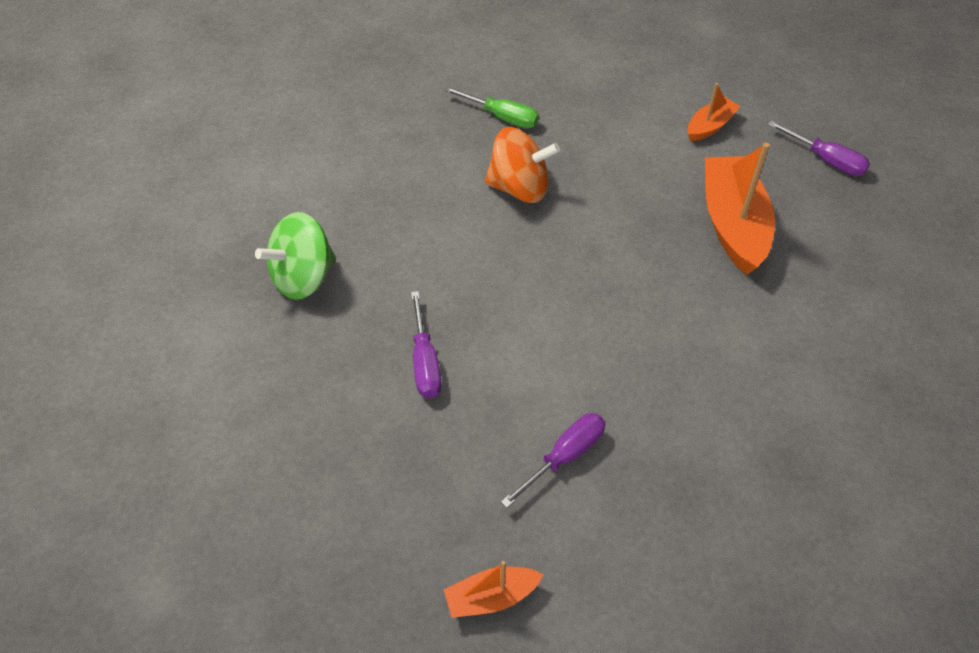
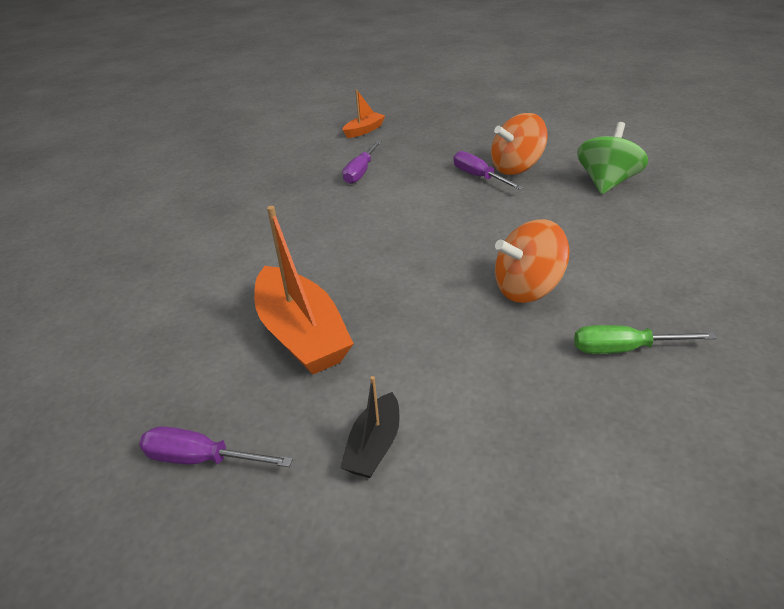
camera: 155 degrees right, 15 degrees down
orange boat [688,83,741,141] -> black boat [340,376,400,478]
none -> orange spinning top [491,113,548,175]

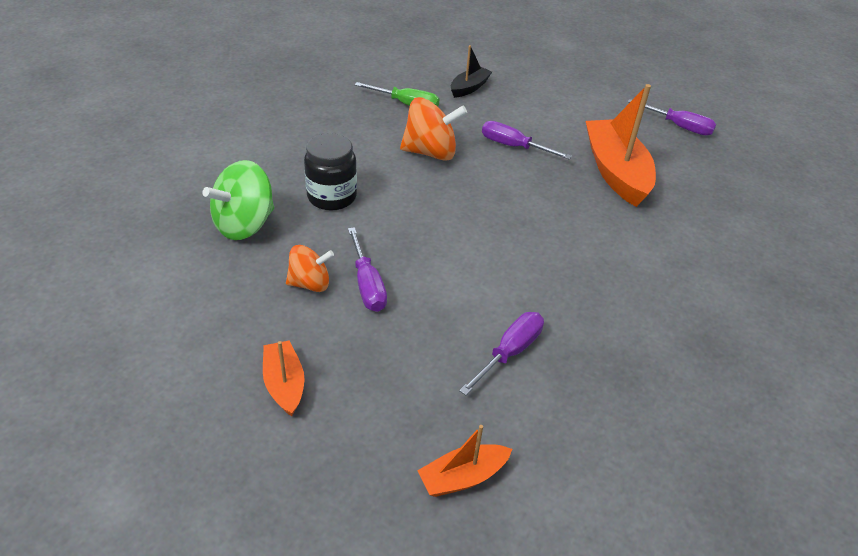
camera: 165 degrees left, 5 degrees up
black boat [340,376,400,478] -> black boat moved to [451,45,492,98]
orange spinning top [491,113,548,175] -> orange spinning top [286,245,334,292], size x0.63
none -> orange boat [263,340,304,416]
none -> black jar [304,133,357,211]
none -> purple screwdriver [482,121,572,159]

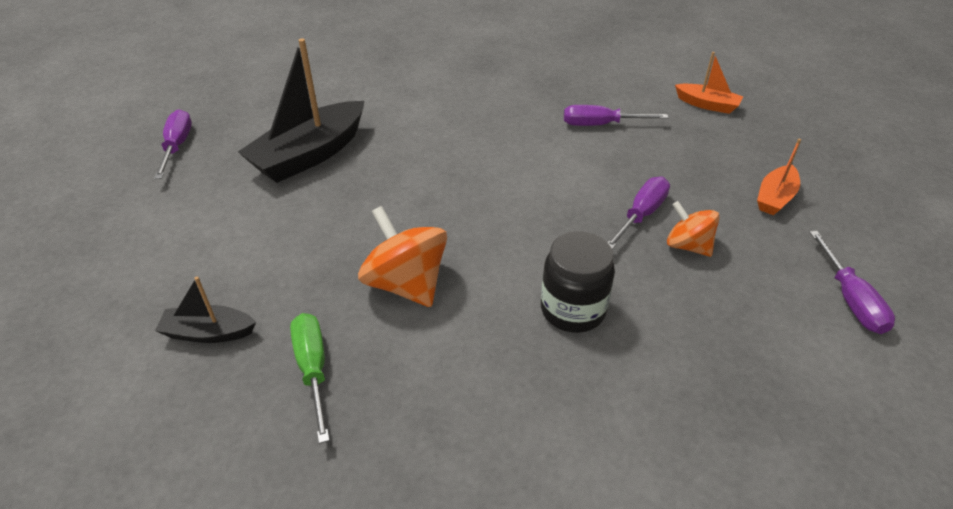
camera: 125 degrees left, 0 degrees up
green spinning top [202,160,274,240] -> none
purple screwdriver [482,121,572,159] -> purple screwdriver moved to [809,231,895,334]
orange boat [585,84,656,207] -> black boat [238,38,364,183]

